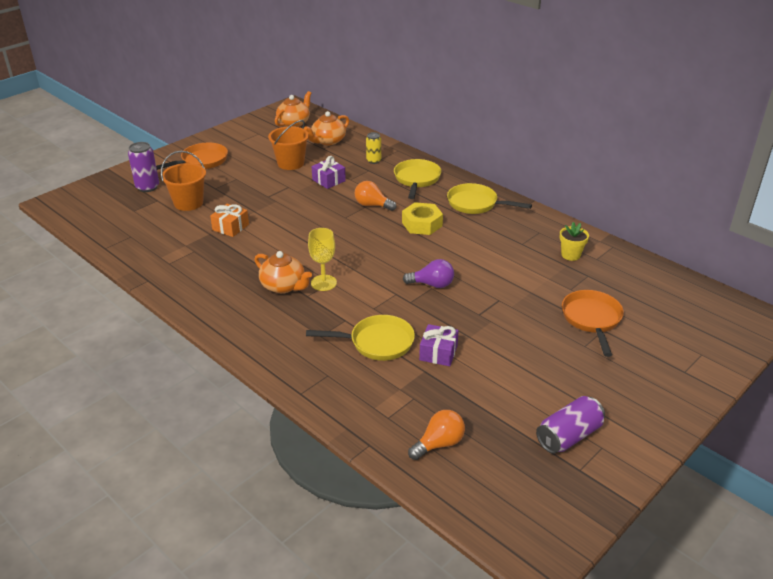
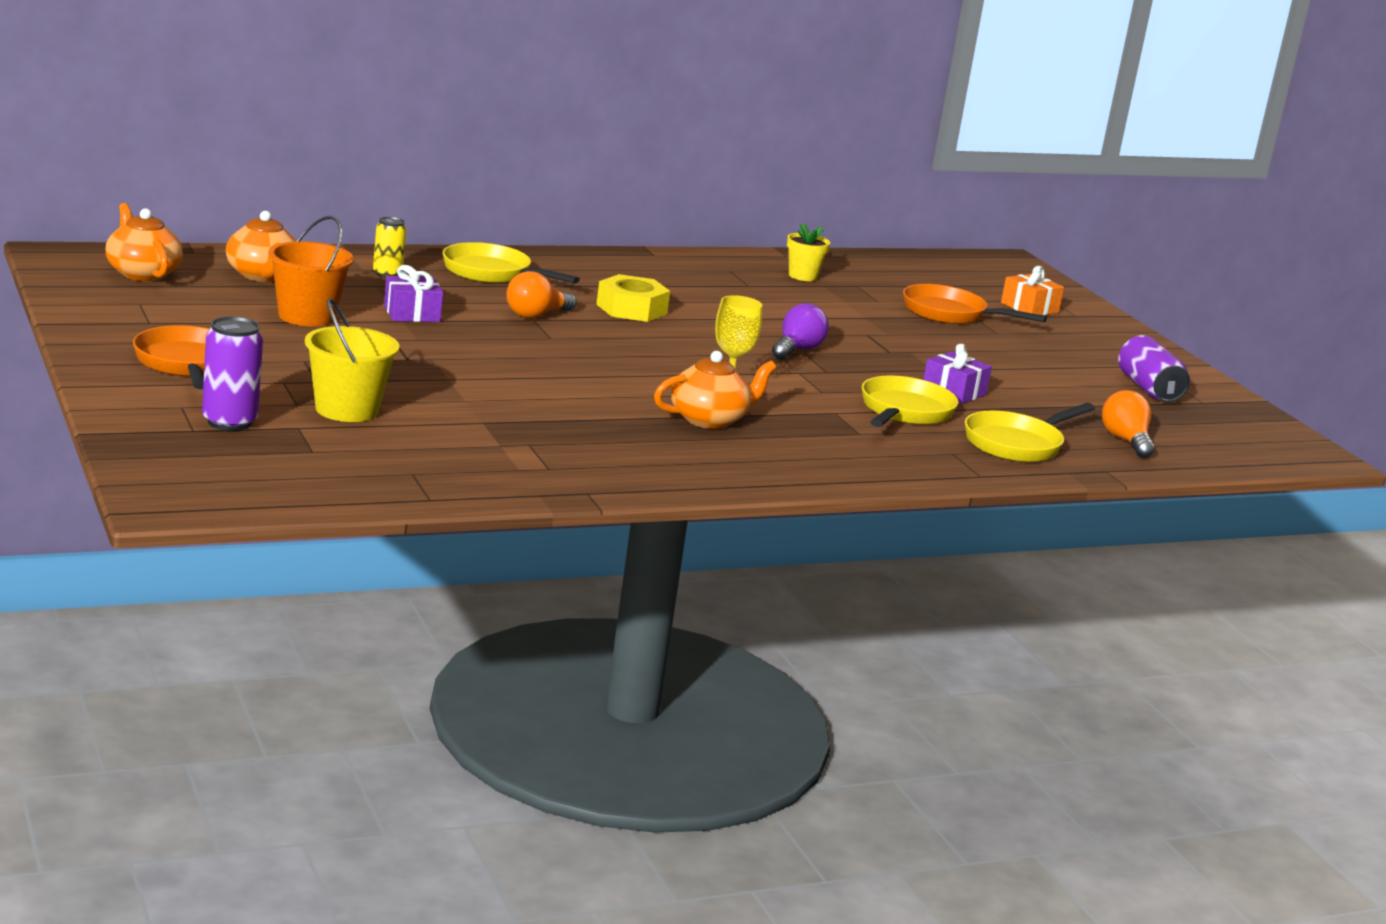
camera: 70 degrees left, 15 degrees down
orange bucket [161,151,206,211] -> yellow bucket [305,298,399,422]
orange gift [210,204,249,237] -> orange gift moved to [1001,266,1064,315]
yellow pan [447,183,532,214] -> yellow pan moved to [965,403,1095,462]

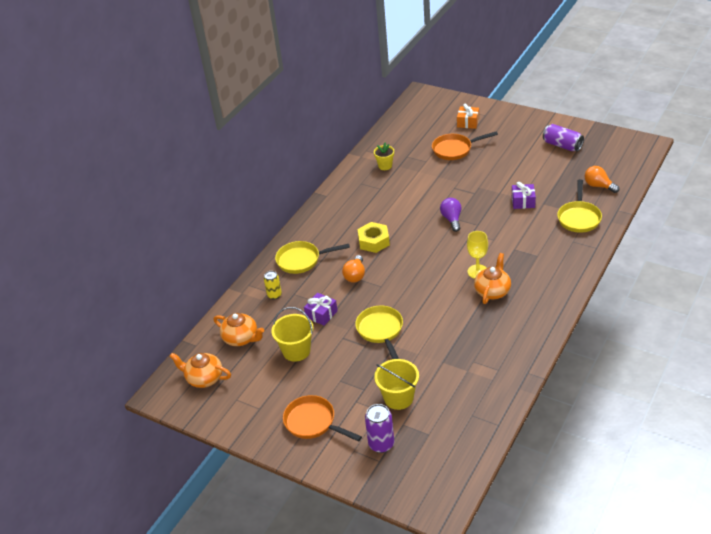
camera: 30 degrees left, 20 degrees up
orange bucket [268,216,354,326] -> yellow bucket [271,307,314,362]
yellow pan [862,376,958,427] -> yellow pan moved to [355,305,403,359]

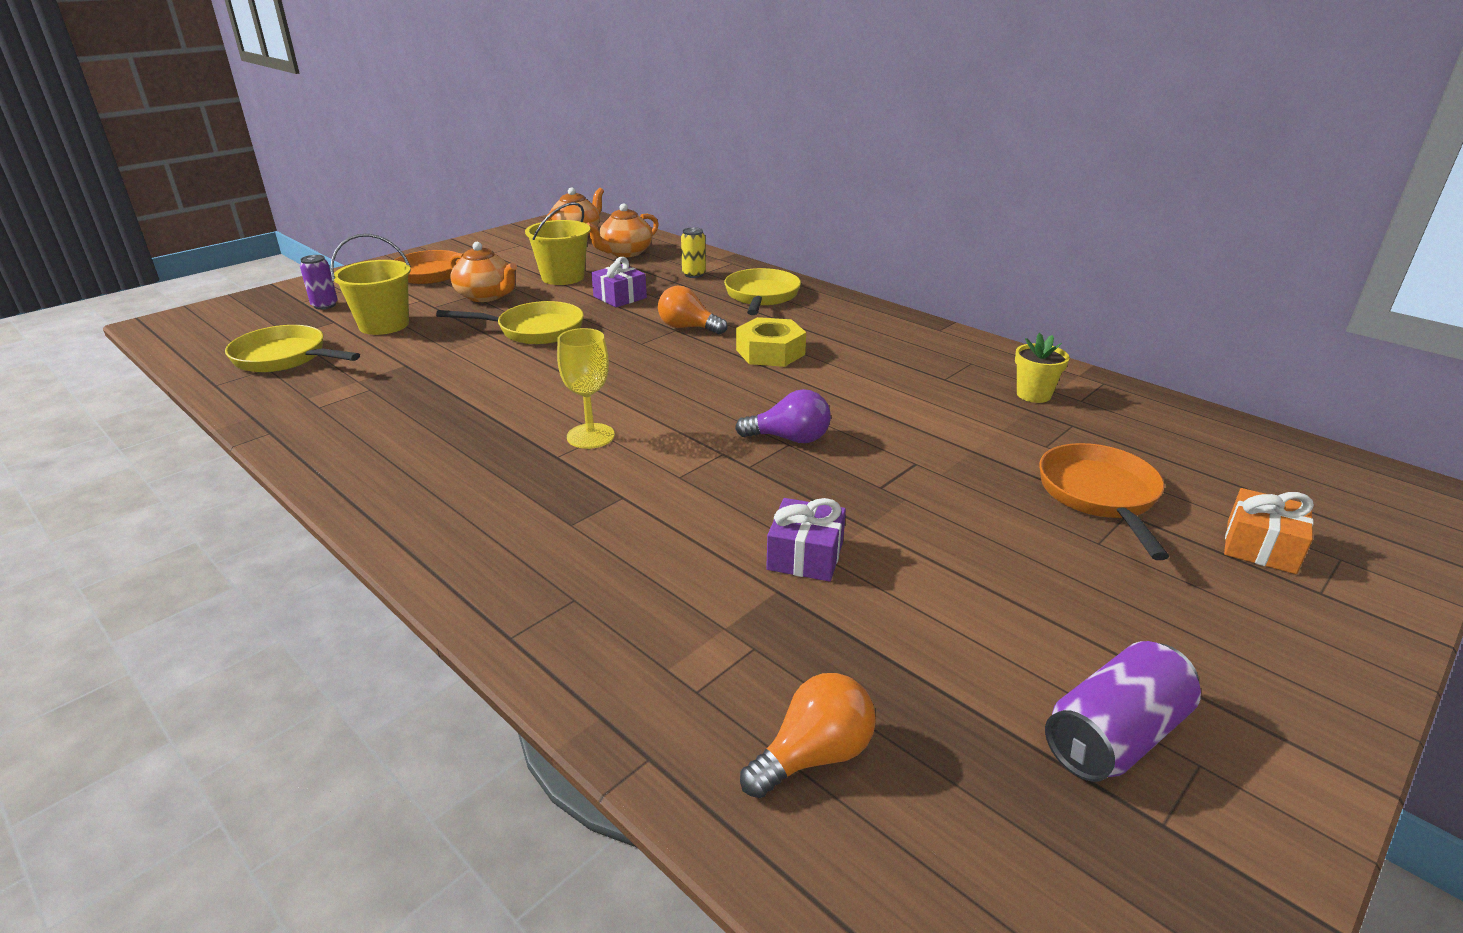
camera: 100 degrees right, 10 degrees down
purple can [365,404,394,453] -> purple can [300,255,338,310], size x0.66
orange teapot [474,253,511,304] -> orange teapot moved to [450,242,517,302]
yellow pan [557,179,602,233] -> yellow pan moved to [225,325,360,372]

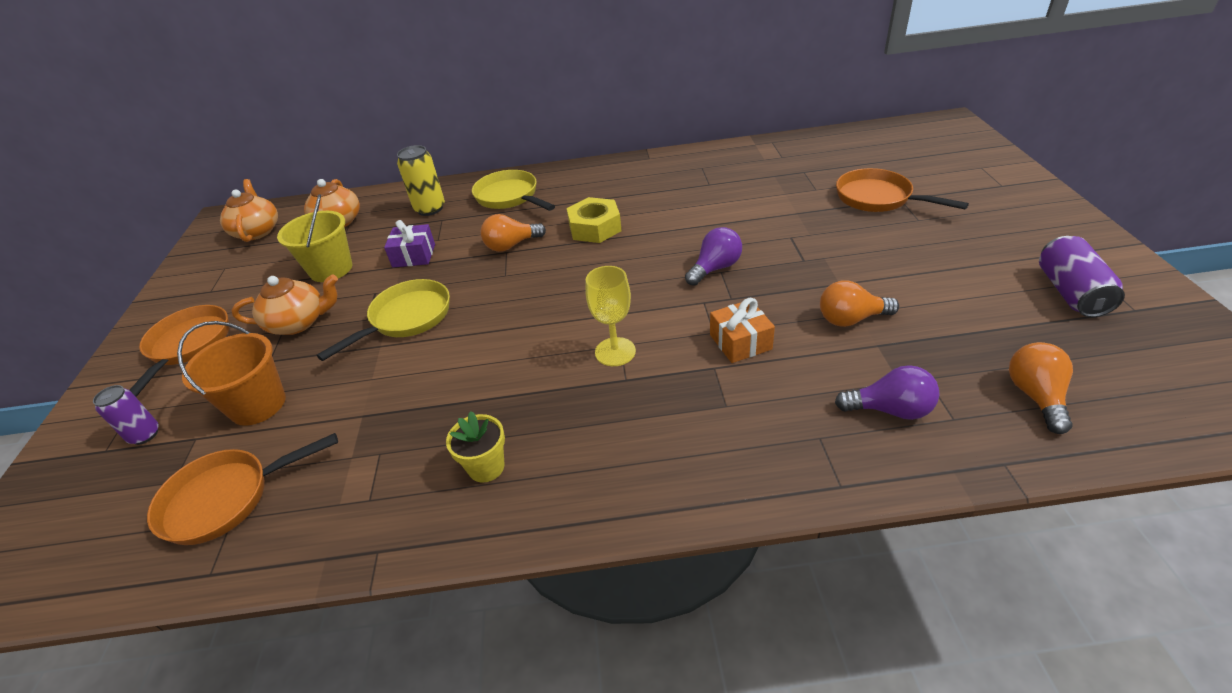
camera: 45 degrees left, 10 degrees up
yellow pan [225,325,360,372] -> orange pan [147,433,338,545]
yellow bucket [330,234,411,335] -> orange bucket [177,321,286,426]
yellow can [681,227,706,278] -> yellow can [397,145,445,216], size x1.51
purple gift [766,498,846,582] -> orange light bulb [820,280,899,327]
yellow flower pot [1015,333,1069,403] -> yellow flower pot moved to [446,411,505,483]
orange gift [1224,488,1314,574] -> orange gift moved to [710,298,775,363]
none -> purple light bulb [835,365,940,420]

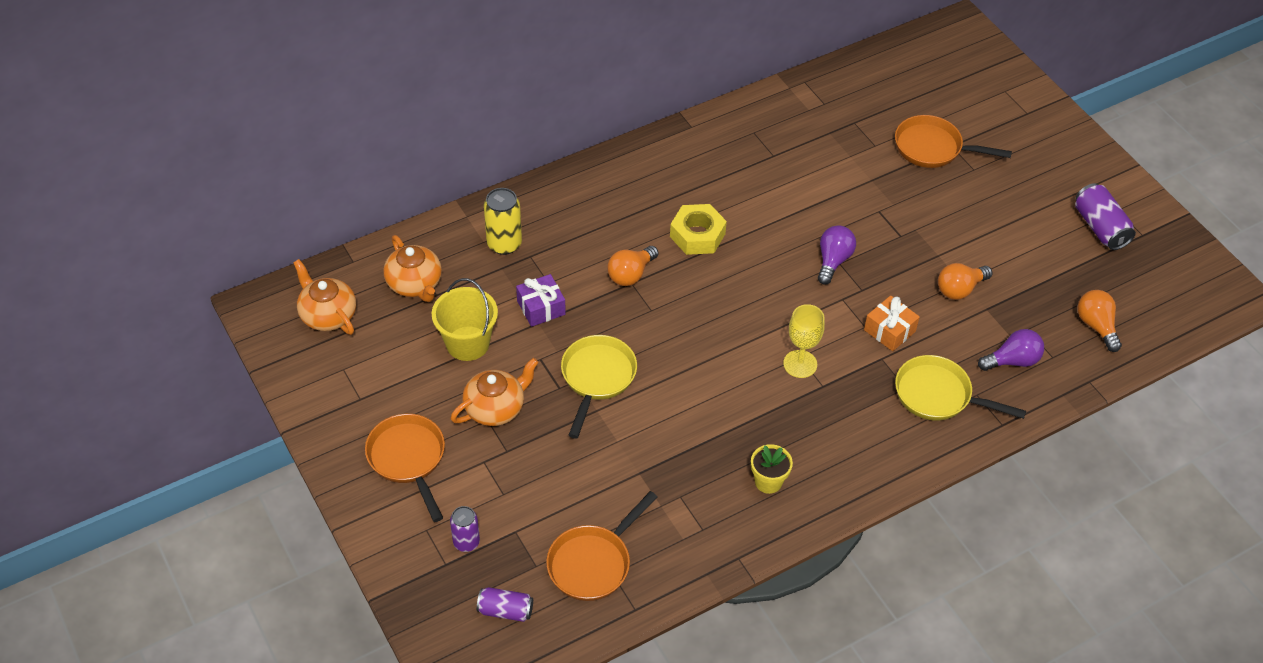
camera: 30 degrees left, 10 degrees up
orange bucket [177,321,286,426] -> none
yellow pan [472,170,555,211] -> yellow pan moved to [895,355,1026,421]
none -> purple can [477,587,533,622]

